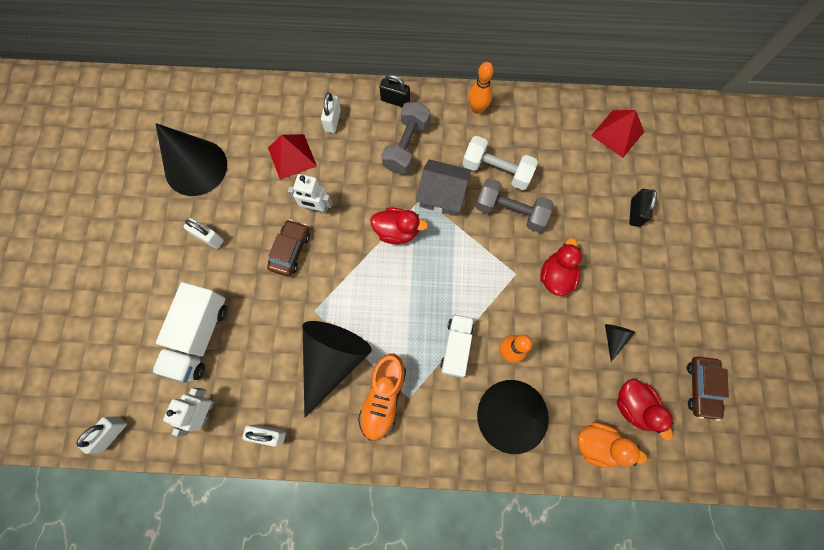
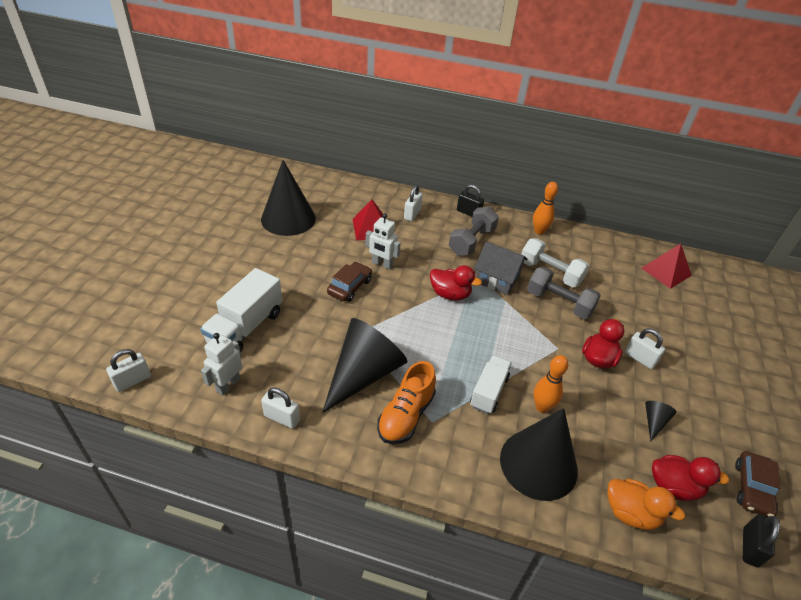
camera: 10 degrees right, 30 degrees down
white padlock [184,218,224,249] -> white padlock moved to [625,328,665,369]
red duck [617,379,674,441] -> red duck turned 60 degrees counterclockwise [652,455,729,501]
black padlock [629,189,657,227] -> black padlock moved to [743,514,780,567]

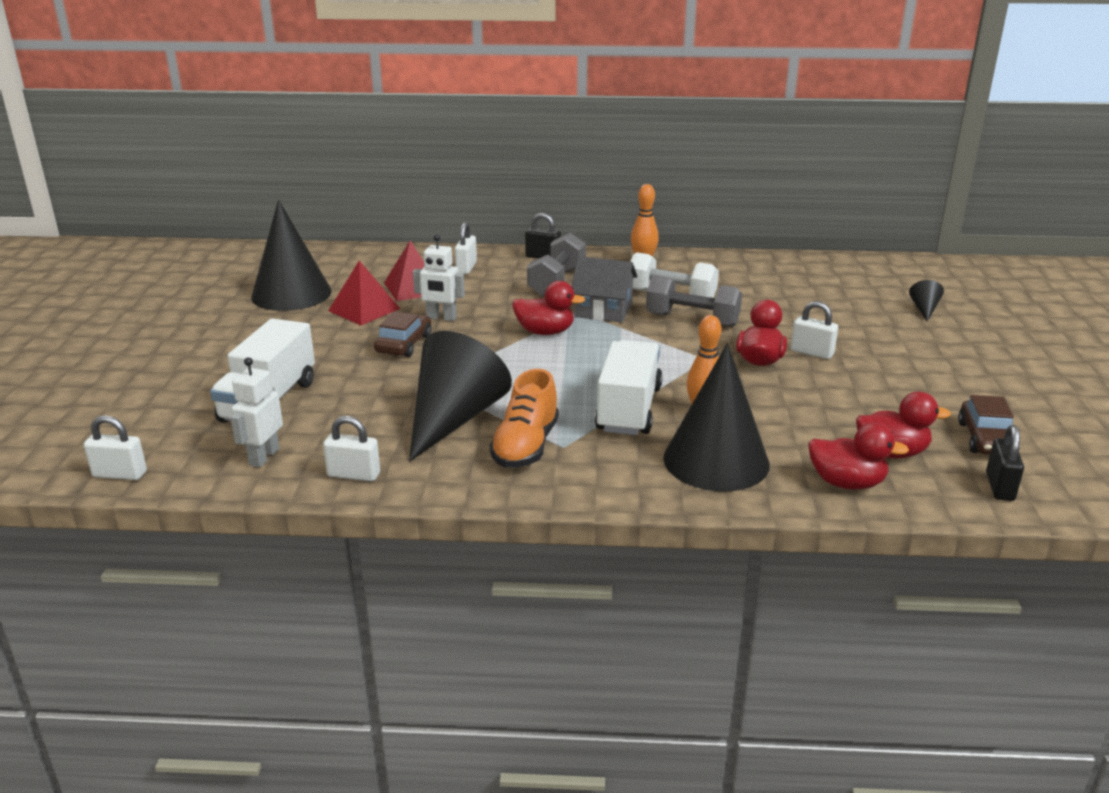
camera: 10 degrees left, 15 degrees down
white padlock [106,349,151,392] -> white padlock turned 60 degrees clockwise [84,415,147,480]
white truck [470,355,512,414] -> white truck [595,340,663,435], size x1.52
orange duck [607,479,685,530] -> red duck [808,422,909,489]
red pyramid [641,244,692,289] -> red pyramid moved to [328,260,400,326]
black cone [645,401,676,442] -> black cone moved to [909,280,944,322]

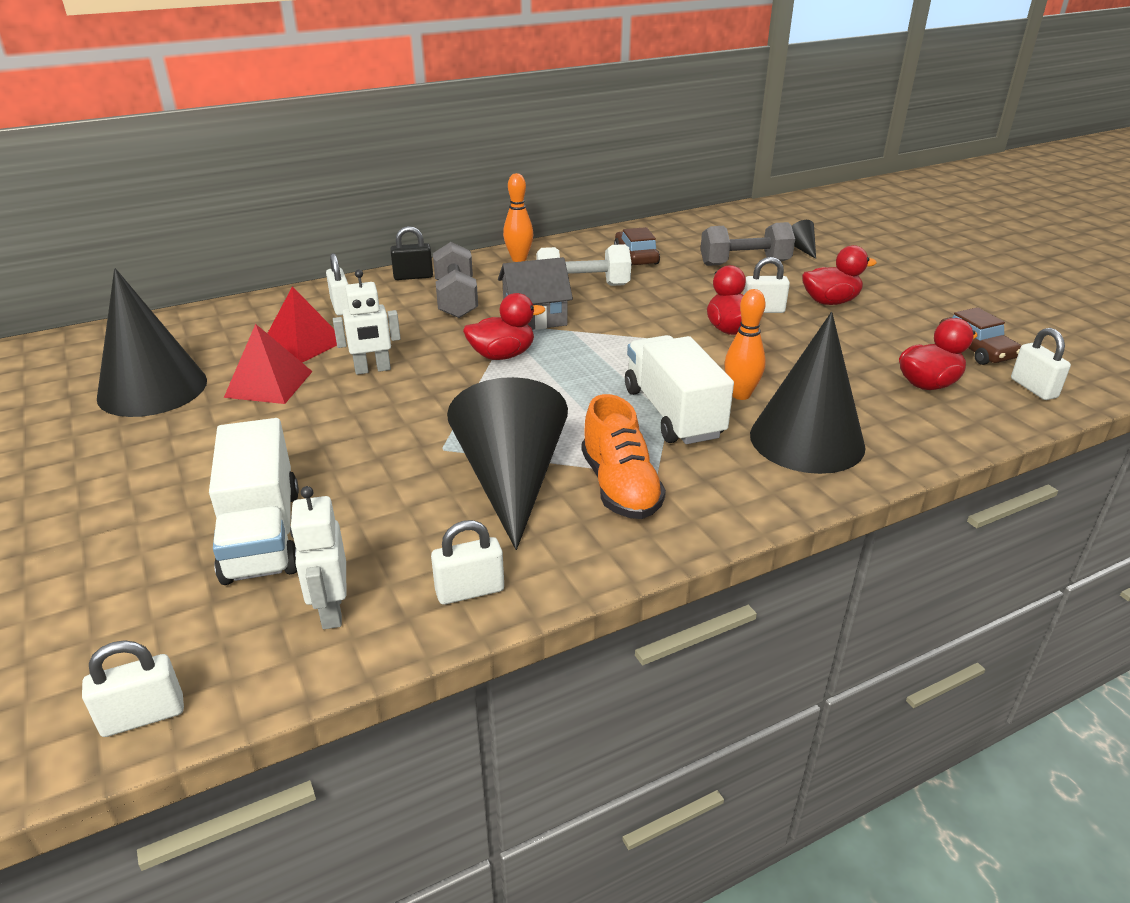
camera: 30 degrees left, 5 degrees up
brown car [374,312,431,357] -> brown car moved to [614,227,660,266]
grey dumbbell [646,275,742,327] -> grey dumbbell moved to [701,222,795,266]
red duck [808,422,909,489] -> red duck moved to [802,245,877,305]
black padlock [986,425,1024,501] -> white padlock [1011,328,1071,400]

